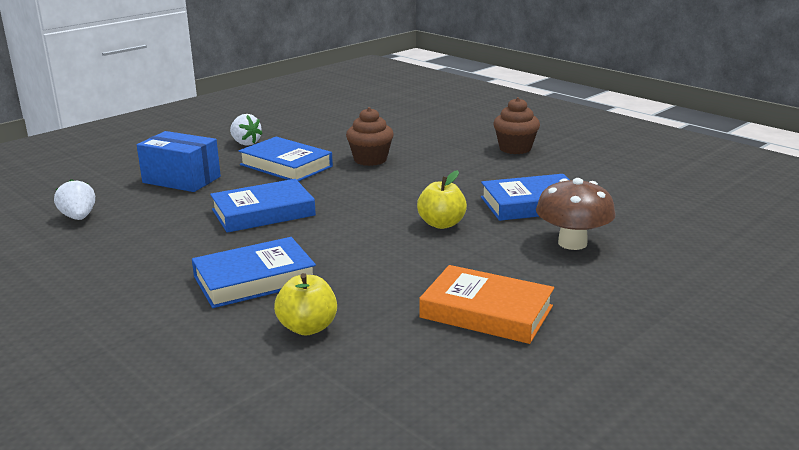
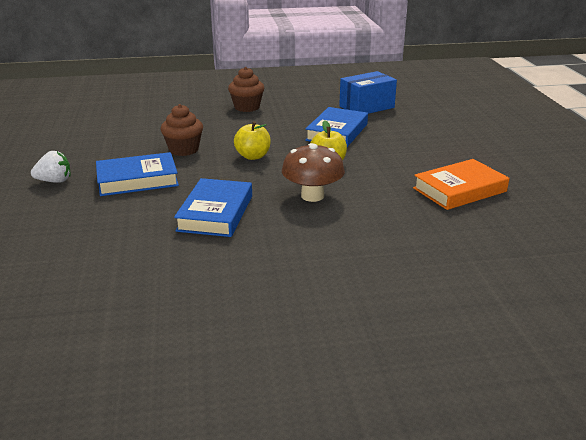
camera: 55 degrees left, 5 degrees up
white strawberry [54,179,95,220] -> none
blue box [137,131,221,192] -> blue box moved to [339,71,397,114]
blue book [192,237,316,308] -> none
yellow apple [274,273,337,336] -> yellow apple moved to [234,121,271,160]
brown mushroom [536,178,616,250] -> brown mushroom moved to [282,143,345,202]

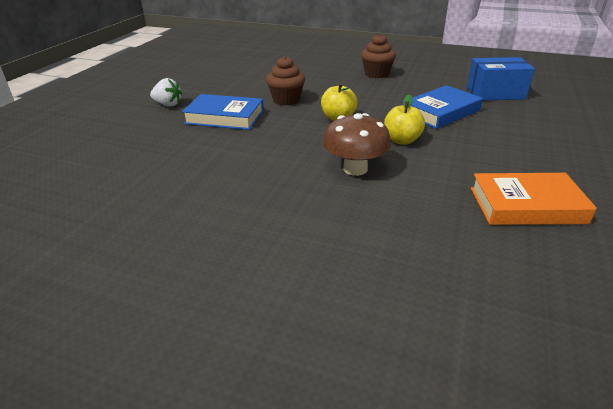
camera: 30 degrees right, 5 degrees up
blue book [174,178,252,237] -> none

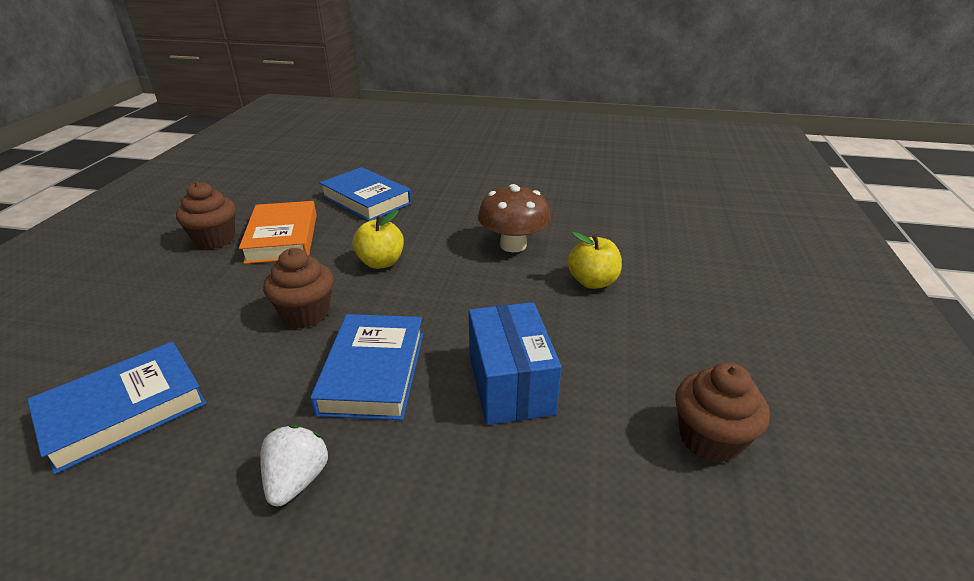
camera: 100 degrees left, 0 degrees up
yellow apple [384,94,425,145] -> yellow apple moved to [568,232,622,289]
blue box [467,57,535,100] -> blue box moved to [469,302,562,425]
orange book [471,173,597,225] -> orange book moved to [239,201,317,264]
none -> blue book [27,342,206,474]
none -> brown cupcake [676,362,770,463]

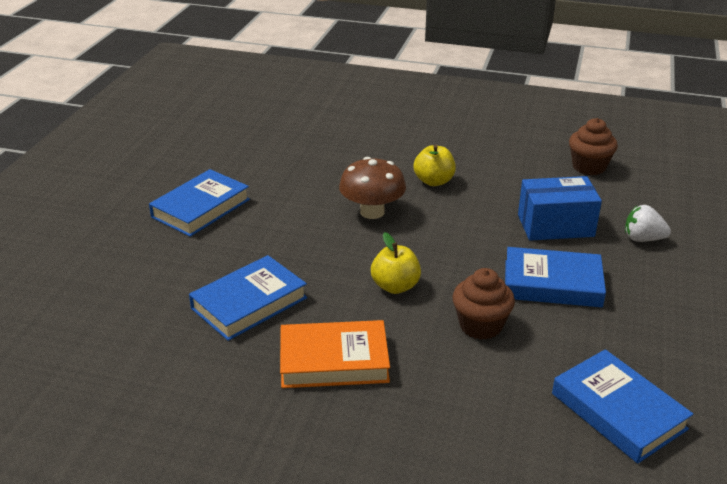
camera: 85 degrees left, 0 degrees up
brown cupcake [176,182,236,249] -> none
white strawberry [260,425,329,506] -> white strawberry moved to [625,205,671,242]
none -> blue book [149,169,250,237]

